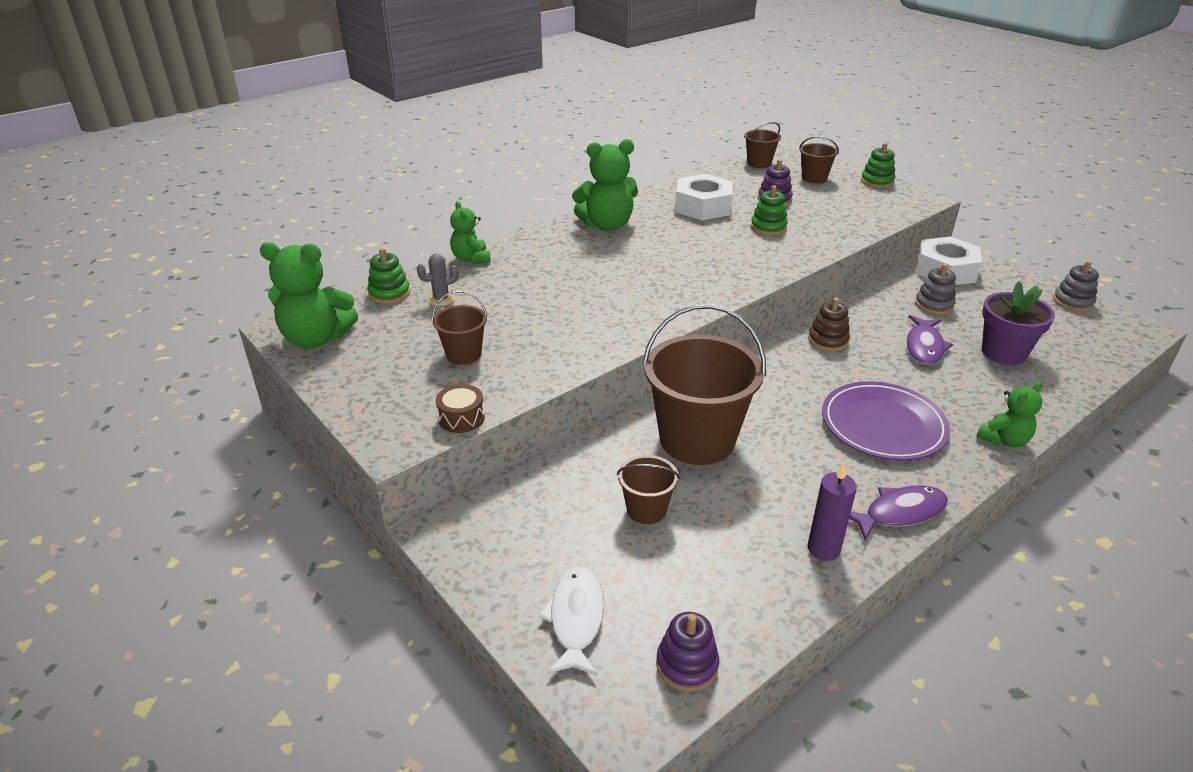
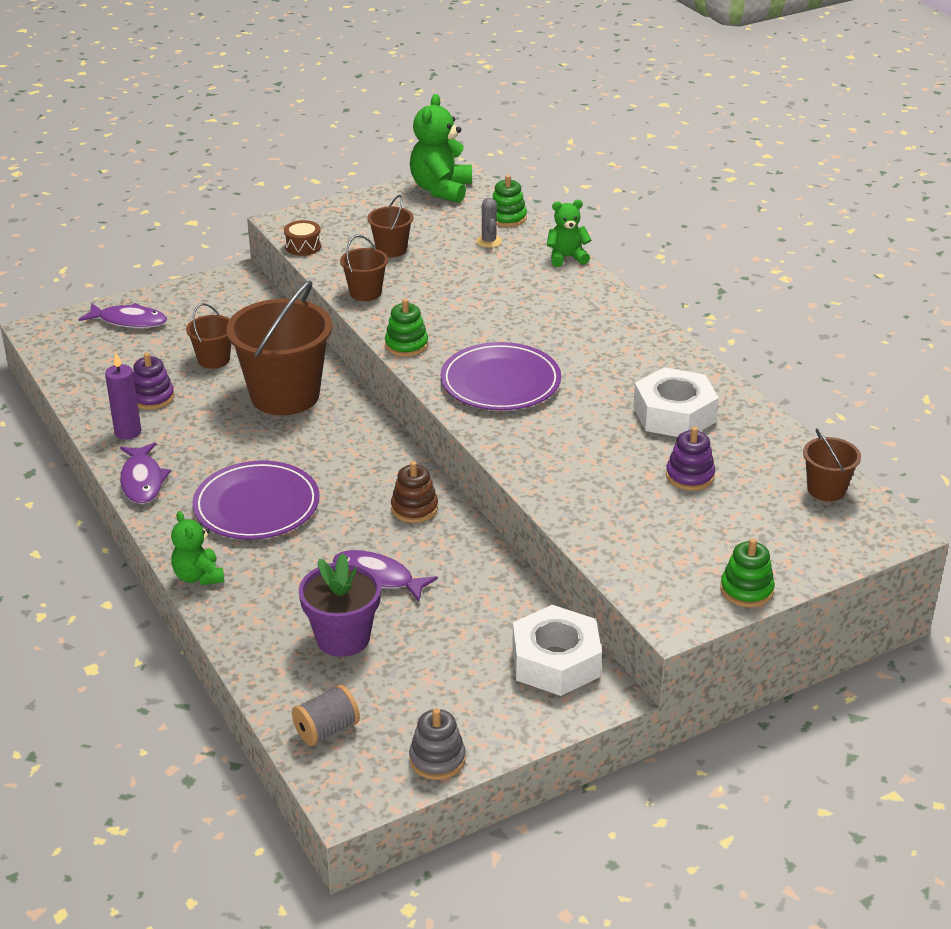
camera: 100 degrees right, 0 degrees up
white fish [539,567,604,676] -> purple fish [79,303,167,328]
green teddy bear [572,139,638,231] -> none
purple stacking toy [656,612,719,692] -> purple stacking toy moved to [133,353,174,410]
green stacking toy [751,185,788,235] -> green stacking toy moved to [385,299,428,357]
brown bucket [799,136,839,184] -> brown bucket moved to [340,235,388,301]
grey stacking toy [915,264,956,315] -> none
none -> grey spool [292,685,360,746]
none -> purple plate [441,342,561,410]

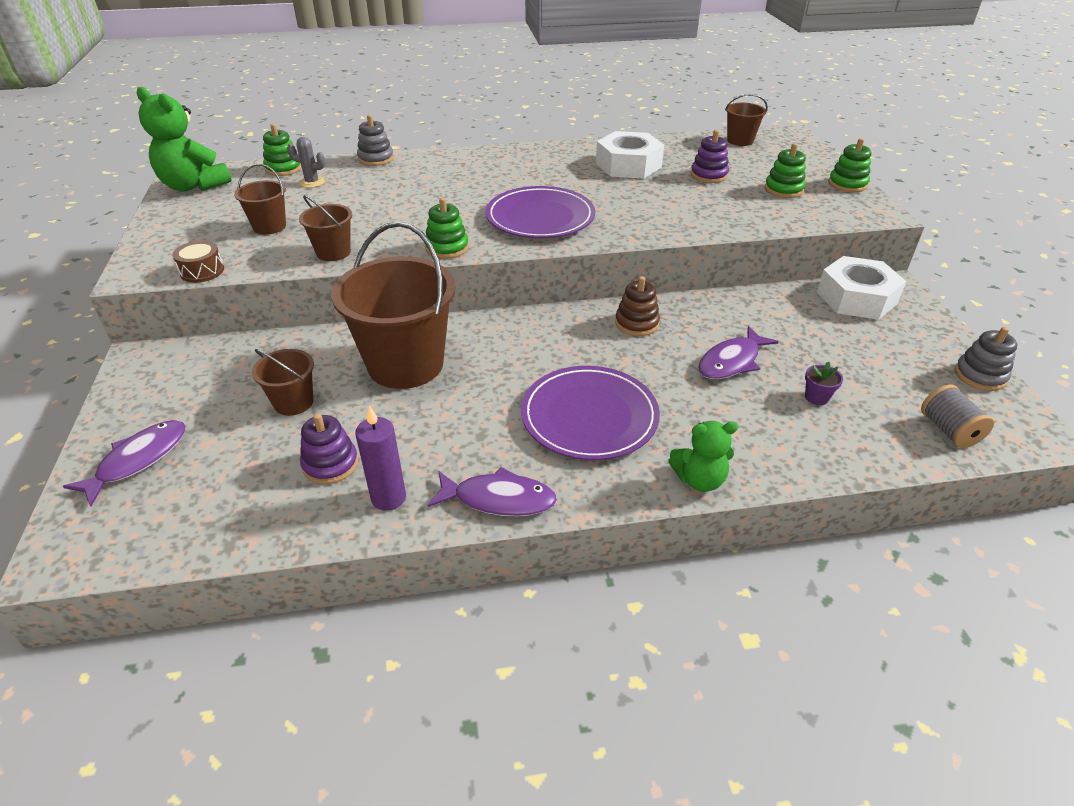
camera: 70 degrees left, 5 degrees up
purple flower pot [299,553,381,657] -> purple flower pot [805,362,843,405], size x0.45
green teddy bear [547,200,591,267] -> grey stacking toy [357,115,394,166]
none -> green stacking toy [765,143,806,198]

